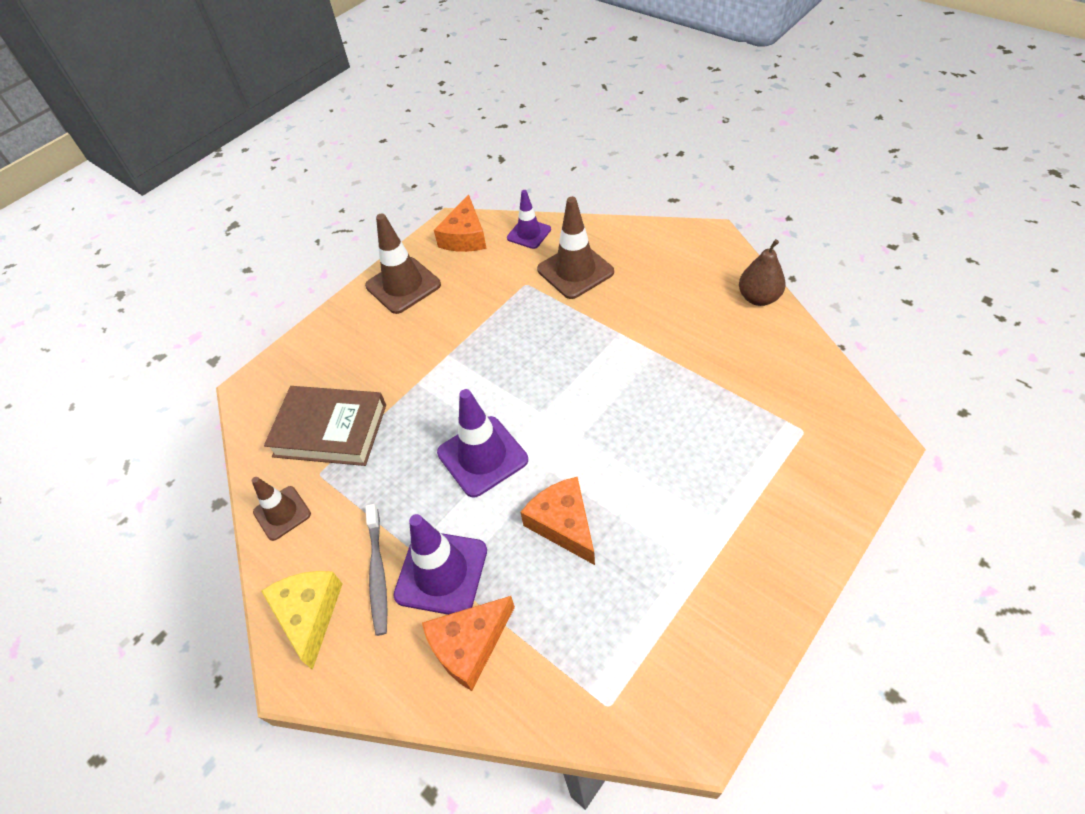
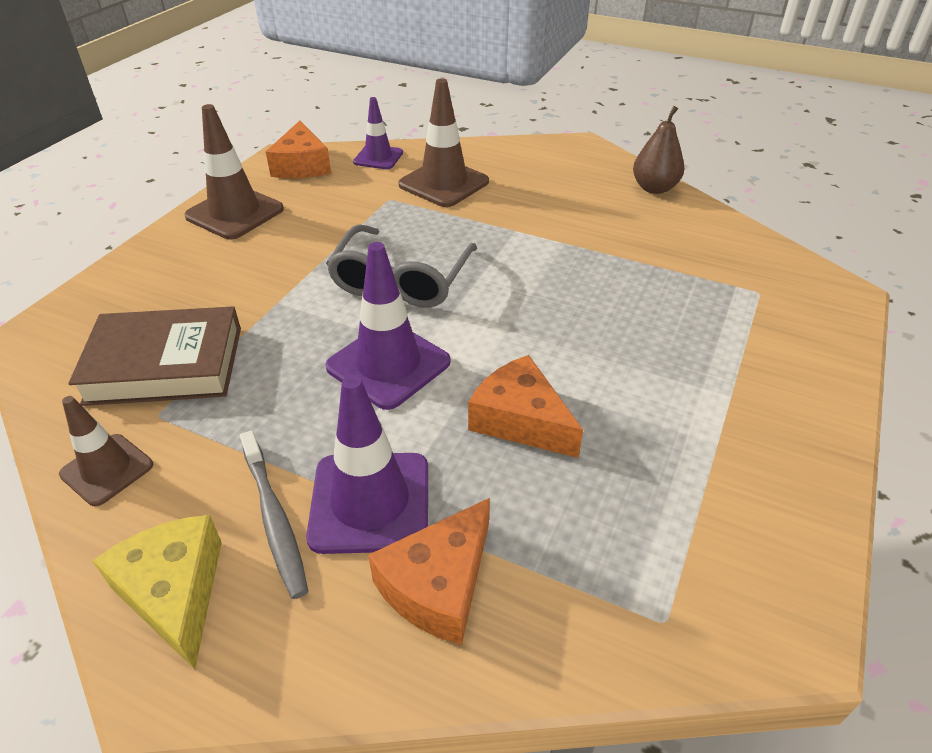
camera: 20 degrees left, 10 degrees down
none -> grey glasses [326,224,477,308]

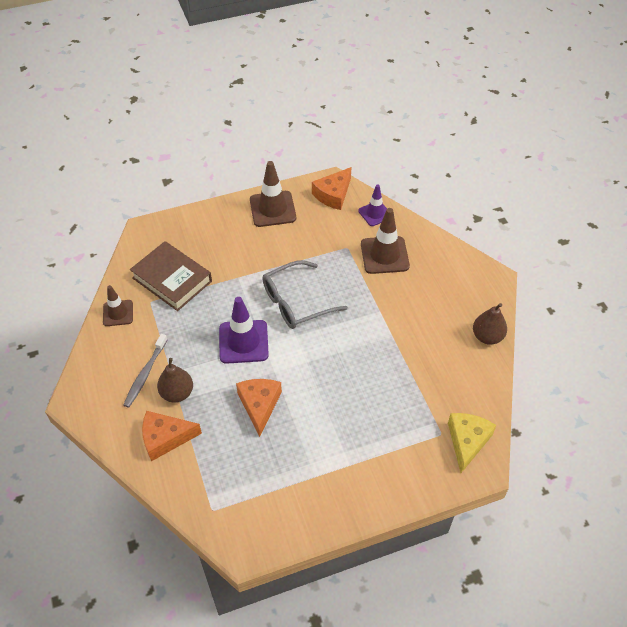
camera: 45 degrees right, 10 degrees up
yellow cheese [93,515,222,670] -> yellow cheese moved to [448,413,497,473]
purple traffic cone [306,375,428,554] -> brown pear [157,358,193,403]

